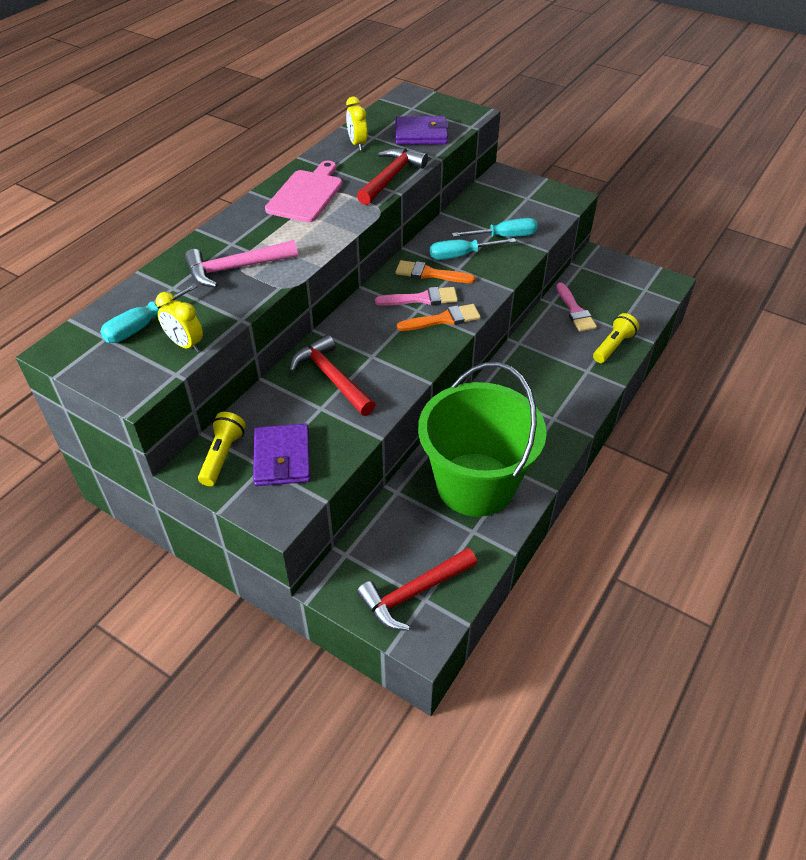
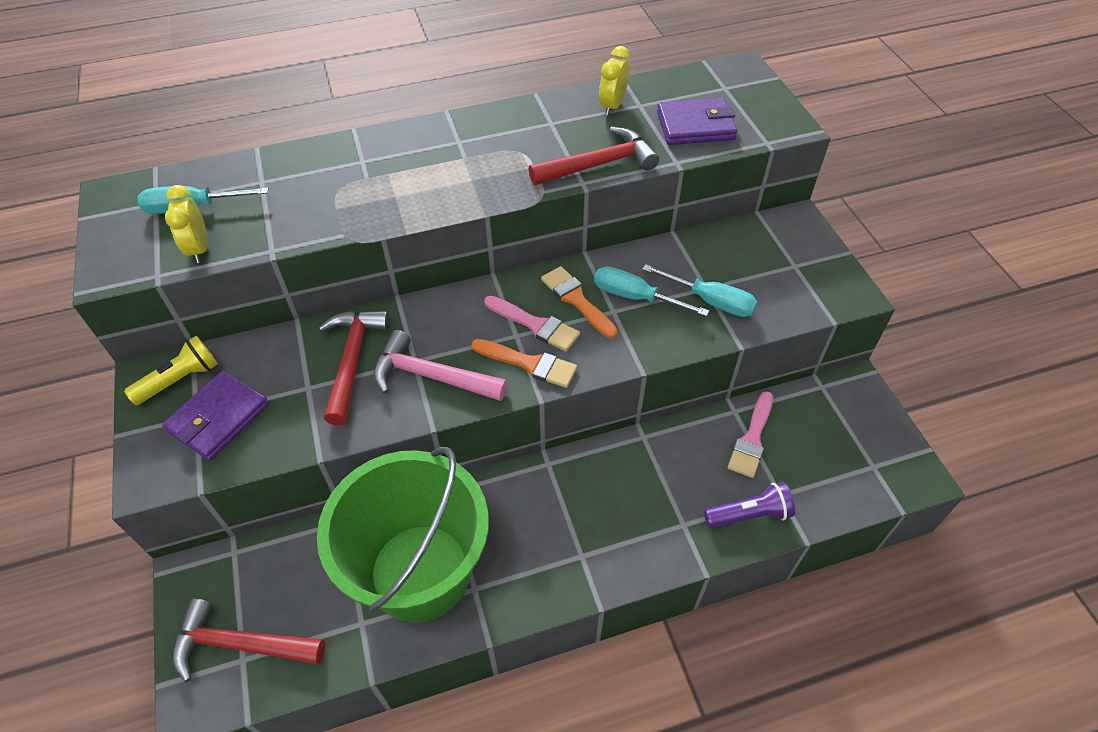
camera: 40 degrees right, 5 degrees up
pink hammer [185,240,298,287] -> pink hammer moved to [373,330,508,401]
pink cutting board [265,161,342,222] -> none
purple wallet [395,116,449,145] -> purple wallet turned 45 degrees counterclockwise [657,98,737,145]
yellow flashlight [593,313,639,363] -> purple flashlight [704,482,795,528]

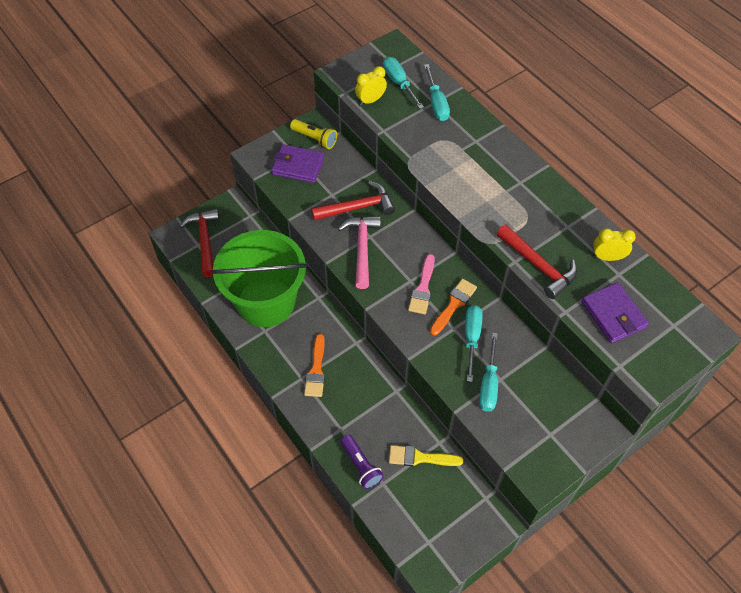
camera: 70 degrees right, 5 degrees up
orange brush [471,339,577,388] -> orange brush moved to [304,334,325,397]
pink brush [727,391,773,478] -> yellow brush [389,445,463,466]
none -> turquoise screwdriver [424,64,450,121]

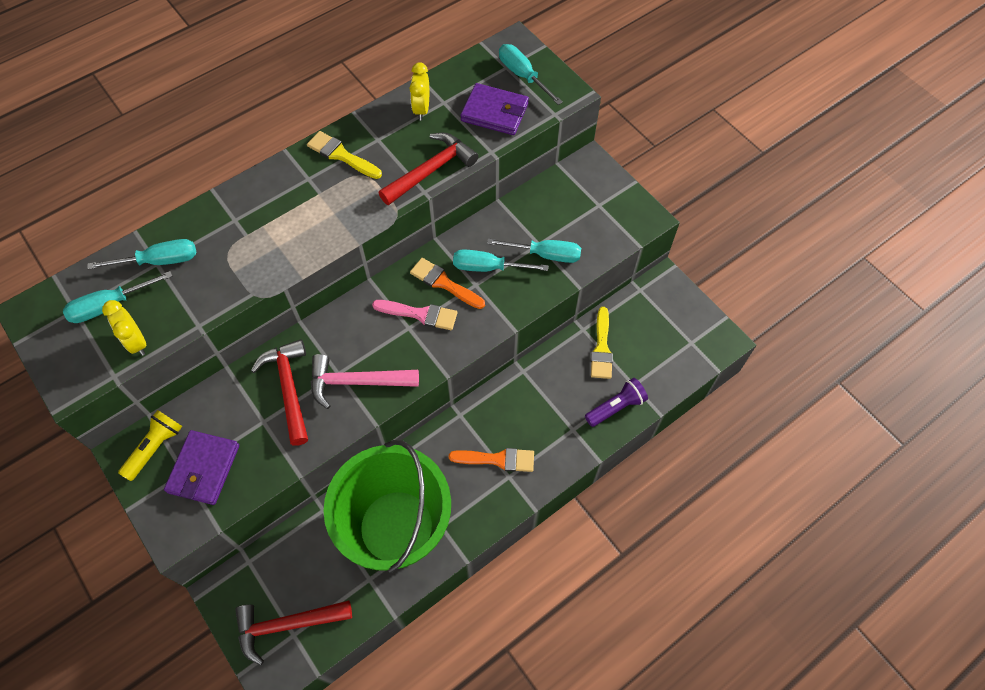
camera: 90 degrees left, 5 degrees up
purple wallet [581,282,649,343] -> purple wallet turned 45 degrees clockwise [460,83,529,135]
none -> yellow brush [307,131,382,179]
none -> turquoise screwdriver [499,44,563,105]

